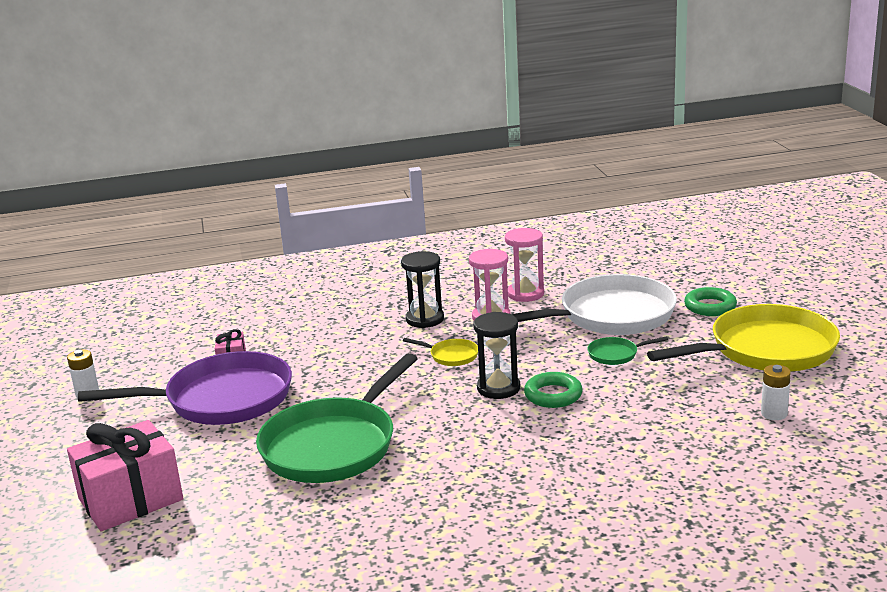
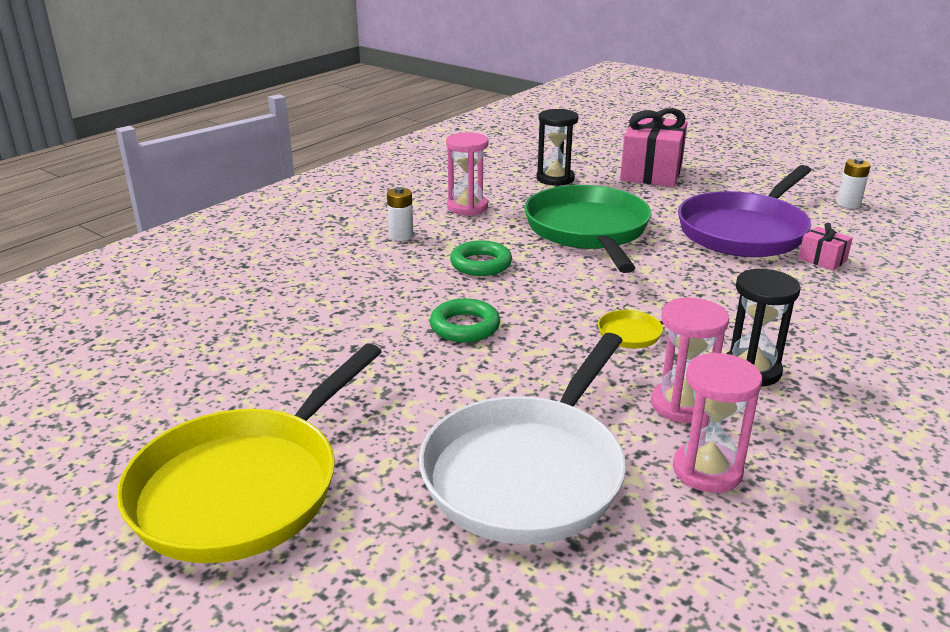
camera: 140 degrees right, 5 degrees up
black hourglass [473,312,520,399] -> black hourglass moved to [536,109,578,186]
green pan [587,336,668,365] -> none
green ring [684,287,737,316] -> green ring moved to [450,240,512,276]
white battery [761,365,791,420] -> white battery moved to [387,187,414,241]
none -> pink hourglass [446,132,489,215]

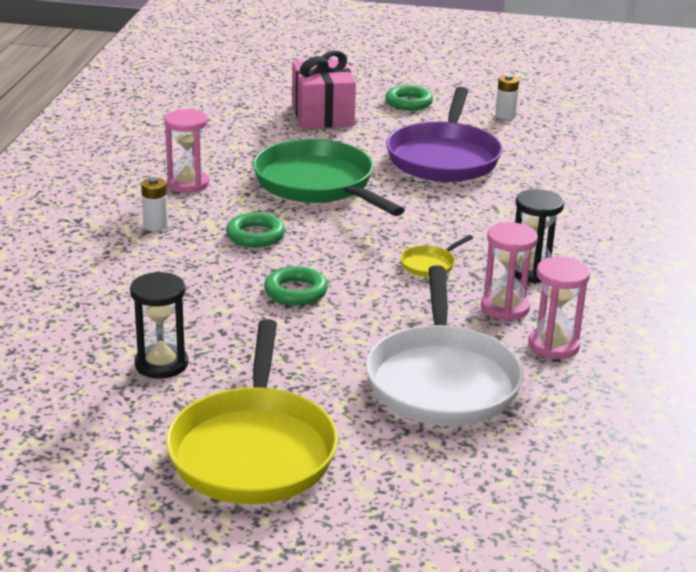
camera: 30 degrees left, 0 degrees up
black hourglass [536,109,578,186] -> black hourglass moved to [130,272,188,379]
pink gift [799,223,853,270] -> none
none -> green ring [385,85,433,111]

